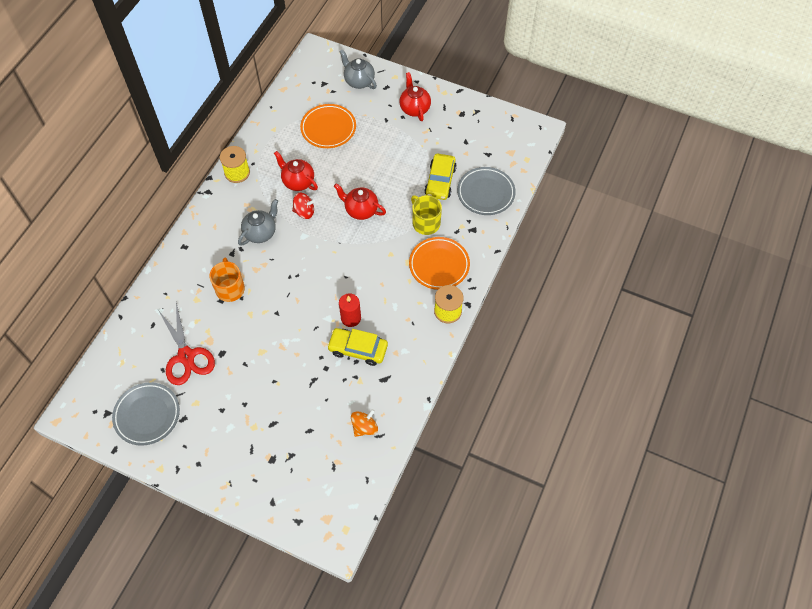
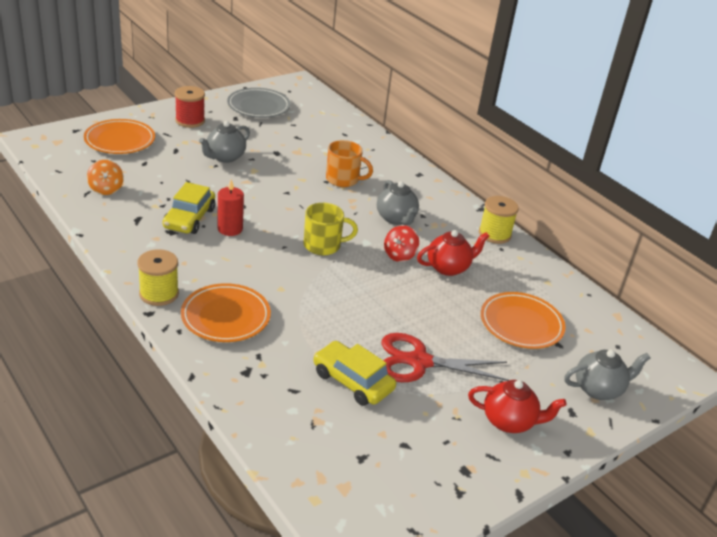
camera: 115 degrees right, 25 degrees down
red scissors [158,303,215,385] -> red scissors moved to [381,333,509,382]
yellow car [327,328,388,366] -> yellow car turned 150 degrees clockwise [163,182,215,234]
red teapot [334,183,386,220] -> none
yellow mug [411,195,442,235] -> yellow mug moved to [303,203,358,255]
grey plate [457,167,516,215] -> none
none -> orange plate [84,119,155,154]
none -> red spool [175,86,205,128]
none -> grey teapot [199,121,250,163]

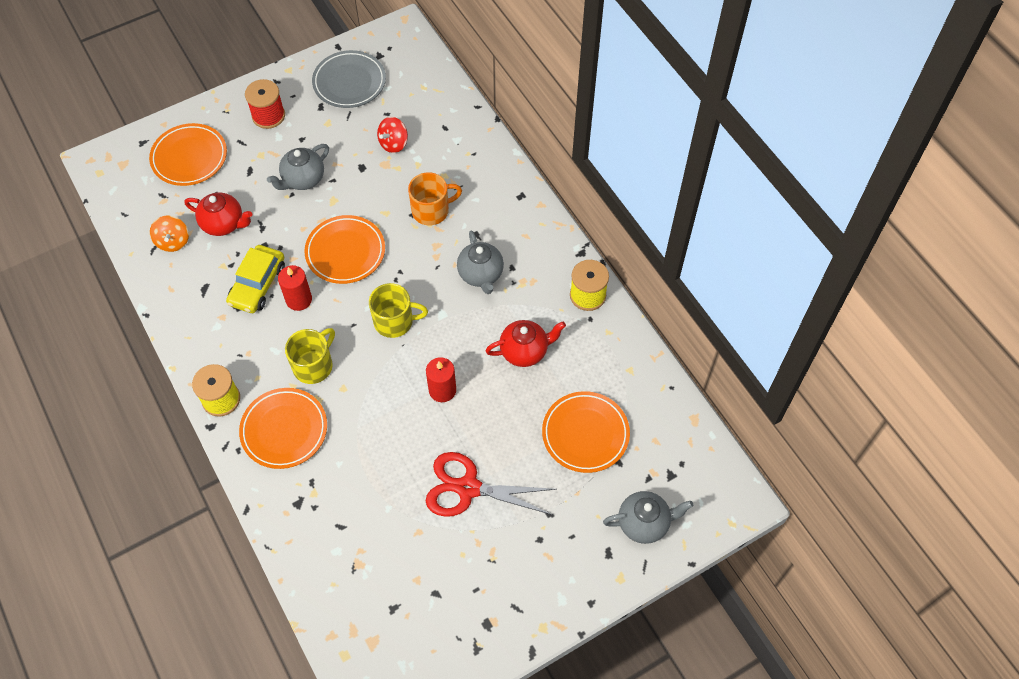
camera: 10 degrees right, 25 degrees up
yellow car [313,341,396,406] -> none
orange mug [326,140,373,187] -> orange mug turned 45 degrees counterclockwise [408,172,462,225]
red spinning top [384,225,419,262] -> red spinning top moved to [377,117,408,153]
red teapot [468,380,567,433] -> red teapot moved to [185,192,252,236]
none -> yellow mug [285,328,335,384]
none -> orange plate [304,215,385,284]
none -> red candle [426,357,456,402]

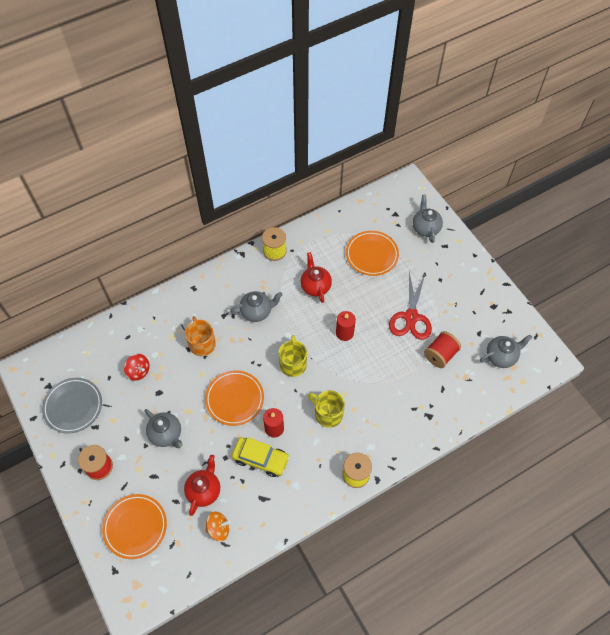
camera: 90 degrees left, 0 degrees up
orange plate [239,388,327,469] -> none
none -> red spool [424,331,461,368]
none -> grey teapot [480,335,532,368]

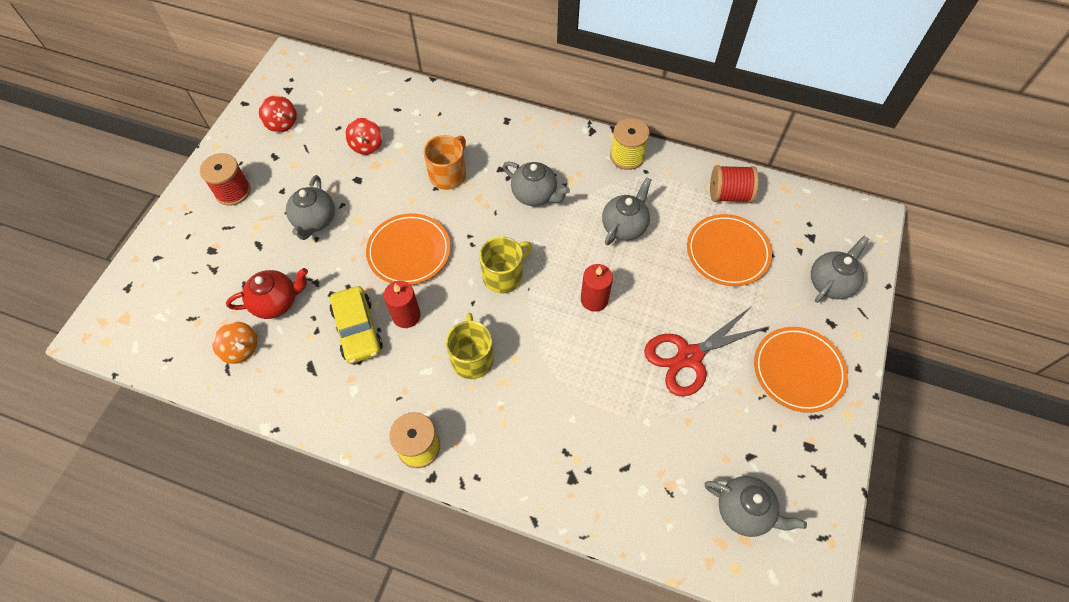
camera: 50 degrees right, 0 degrees up
grey plate [42,378,102,434] -> red spinning top [259,95,297,132]
orange plate [102,494,167,559] -> orange plate moved to [754,327,848,413]
red teapot [301,252,332,303] -> grey teapot [602,177,651,245]
red spool [424,331,461,368] -> red spool moved to [710,165,759,203]

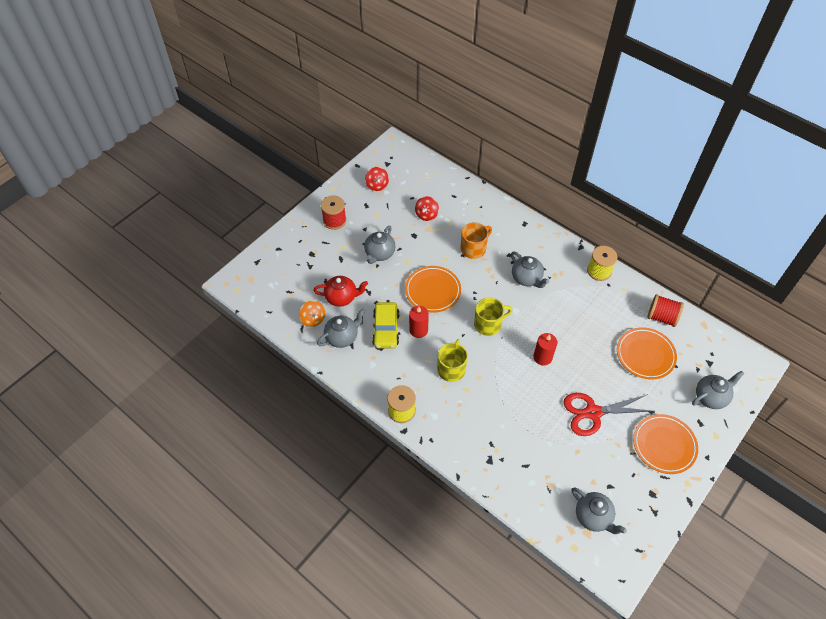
camera: 20 degrees right, 5 degrees down
grey teapot [602,177,651,245] -> grey teapot moved to [317,309,365,348]

